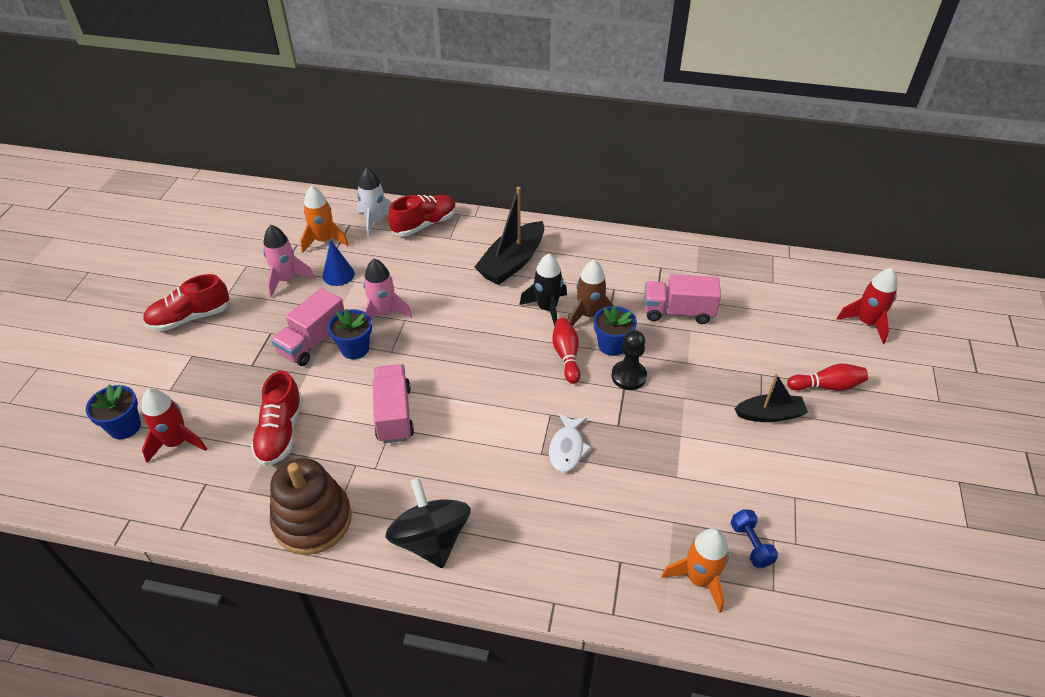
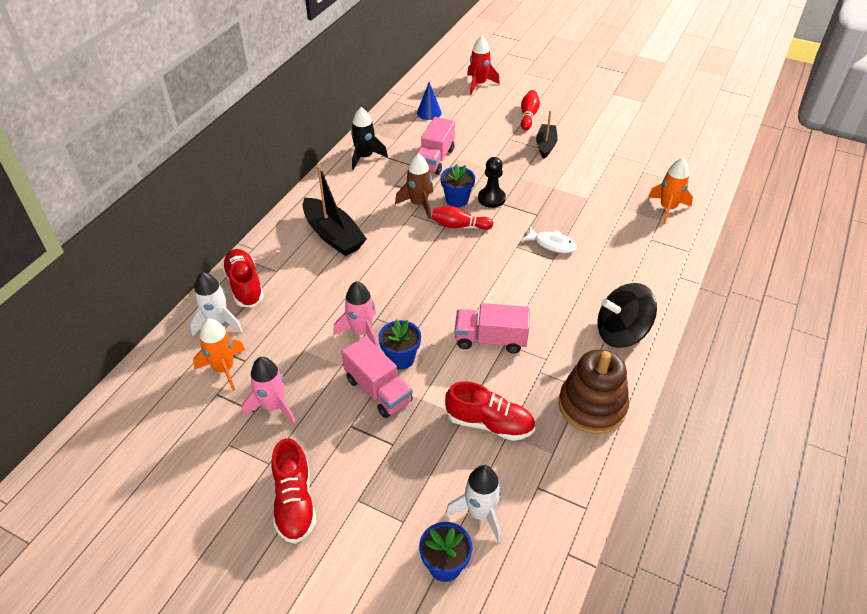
camera: 75 degrees left, 0 degrees up
red rocket [142,389,207,463] -> white rocket [446,465,502,542]
blue cone [323,240,355,286] -> blue cone moved to [417,82,442,120]
black rocket [519,254,567,327] -> black rocket moved to [351,107,388,170]
blue dumbbell [731,509,778,568] -> none

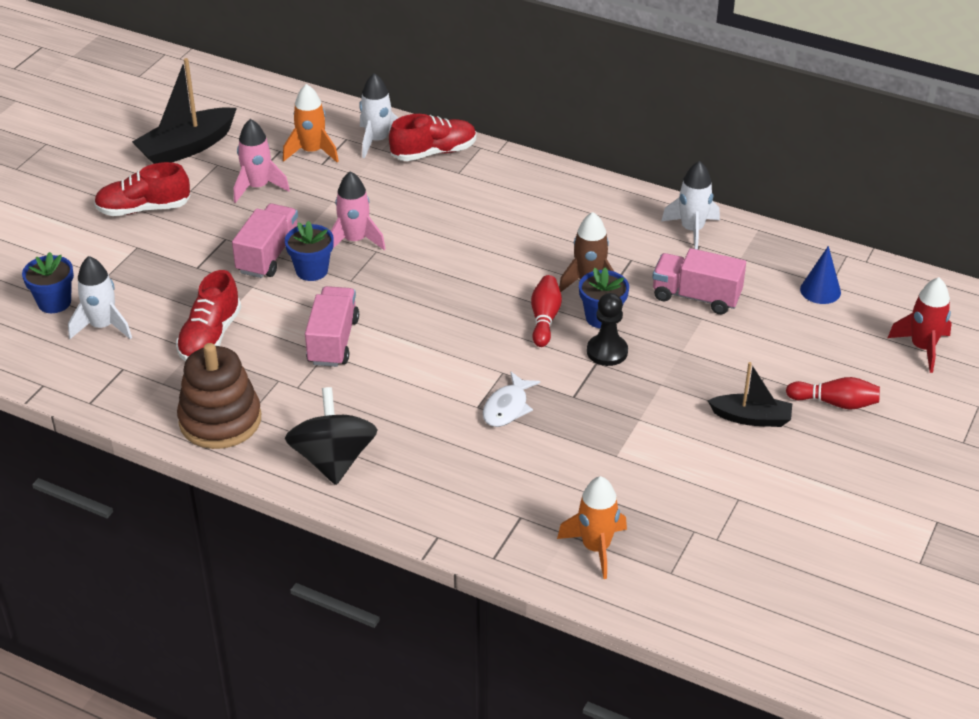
camera: 90 degrees right, 5 degrees down
black boat [303,165,367,256] -> black boat moved to [132,58,237,164]
pink truck [342,336,413,418] -> pink truck turned 150 degrees clockwise [232,204,298,278]
black rocket [351,107,388,170] -> white rocket [662,161,720,250]

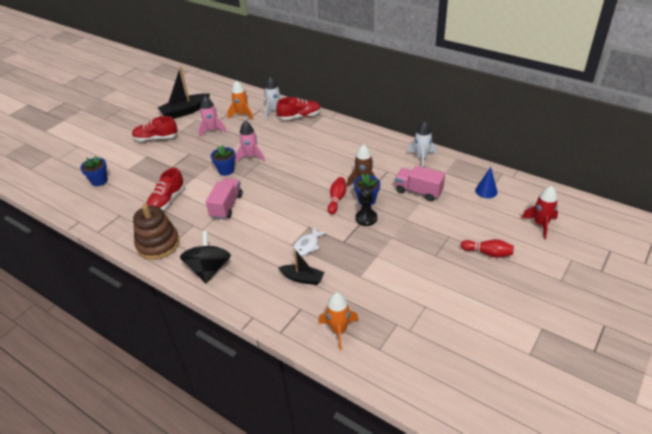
camera: 10 degrees right, 0 degrees up
white rocket [68,256,132,339] -> none
pink truck [232,204,298,278] -> none
black boat [708,362,792,427] -> black boat moved to [278,248,324,285]

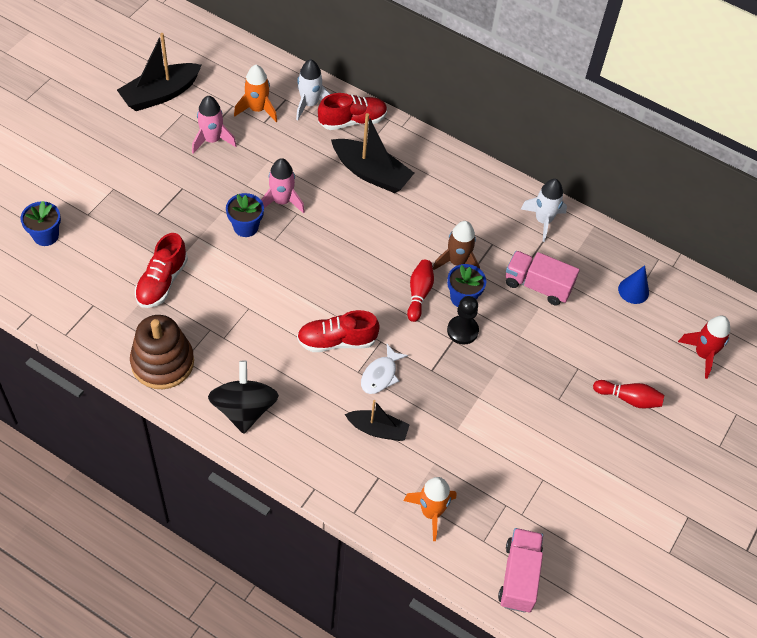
camera: 10 degrees left, 15 degrees up
red shoe [132,116,178,141] -> red shoe moved to [297,310,380,352]
pink truck [206,178,243,220] -> pink truck moved to [498,528,543,613]
none -> black boat [331,113,414,193]

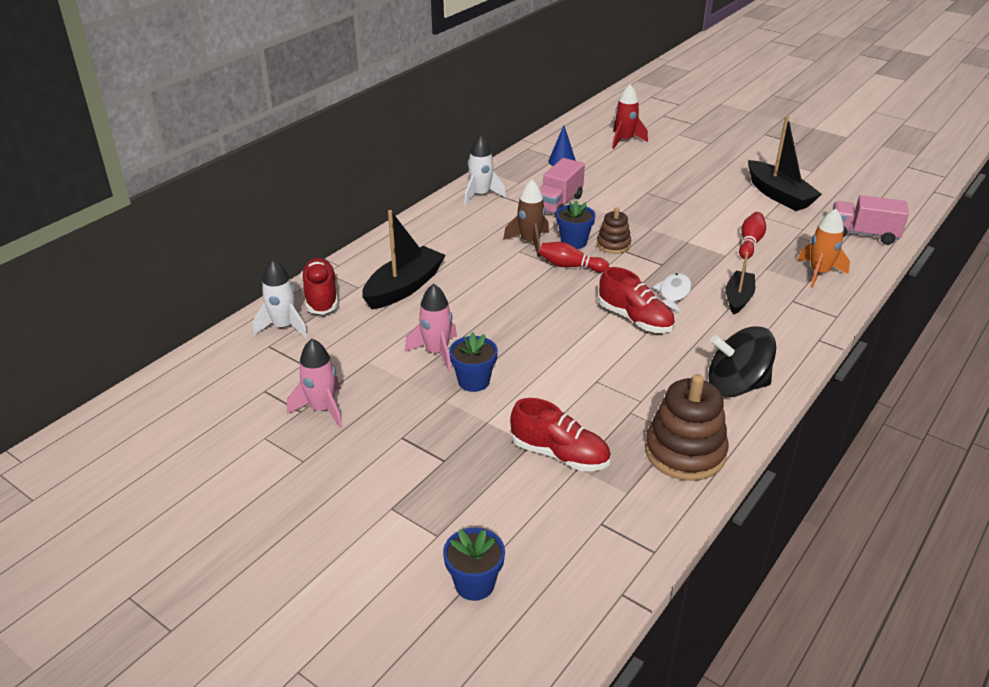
camera: 80 degrees left, 20 degrees down
black boat [117,33,202,111] -> black boat moved to [748,116,822,211]
orange rocket [234,65,277,122] -> none
red shoe [297,310,380,352] -> red shoe turned 45 degrees counterclockwise [599,267,675,333]
white fish [361,344,408,394] -> white fish turned 105 degrees counterclockwise [653,273,692,312]
black pawn [447,296,479,344] -> brown stacking toy [597,207,631,254]
red bowling pin [593,380,664,409] -> red bowling pin moved to [739,212,766,259]

